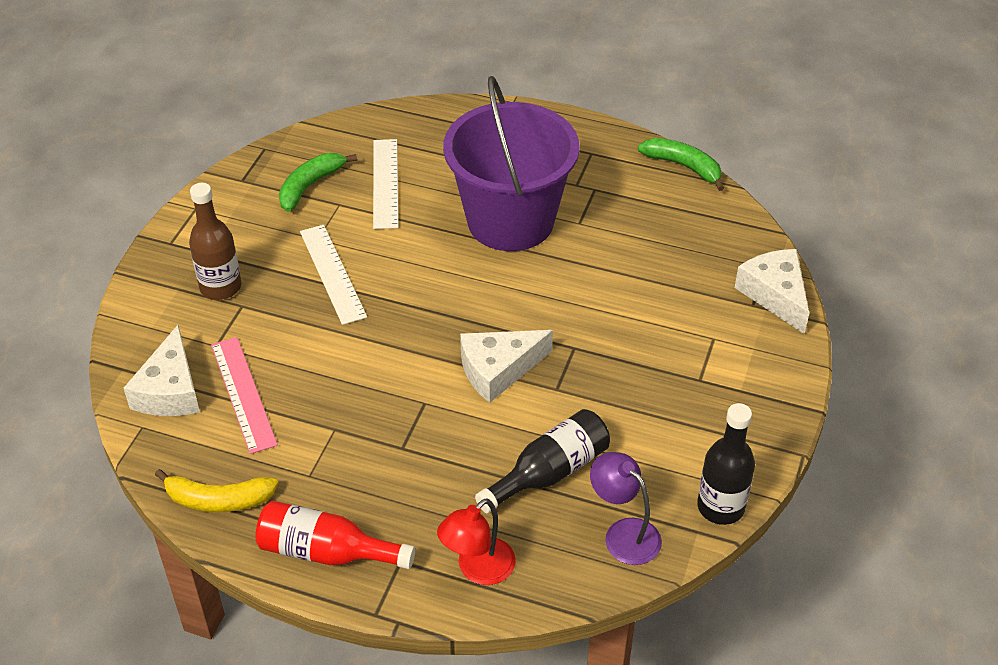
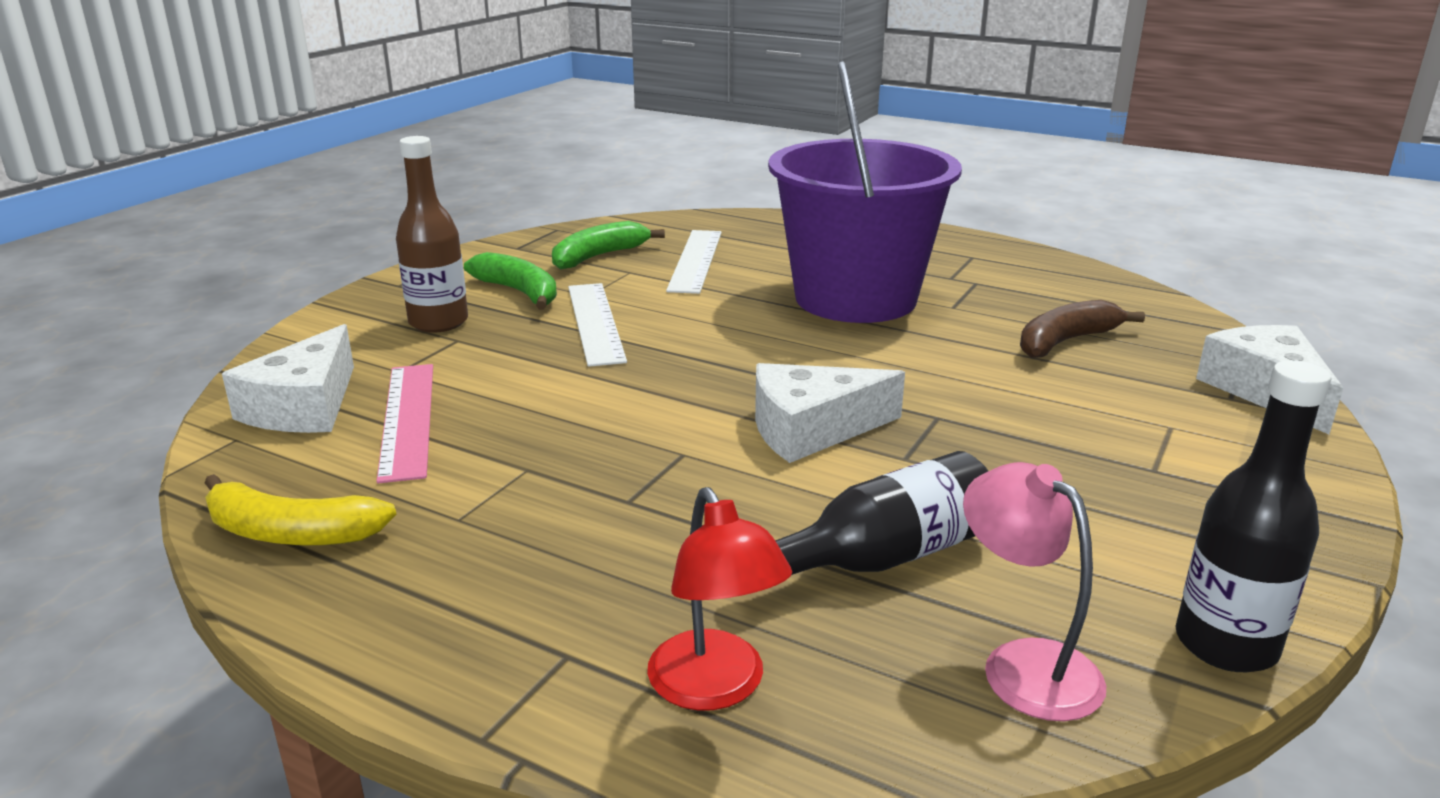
camera: 10 degrees right, 20 degrees down
red bottle [255,501,415,569] -> none
red lamp [437,498,516,585] -> red lamp turned 75 degrees counterclockwise [647,487,792,710]
purple lamp [590,452,662,565] -> pink lamp [963,462,1106,721]
green banana [638,138,724,191] -> green banana moved to [464,252,557,310]
none -> brown banana [1020,300,1145,358]

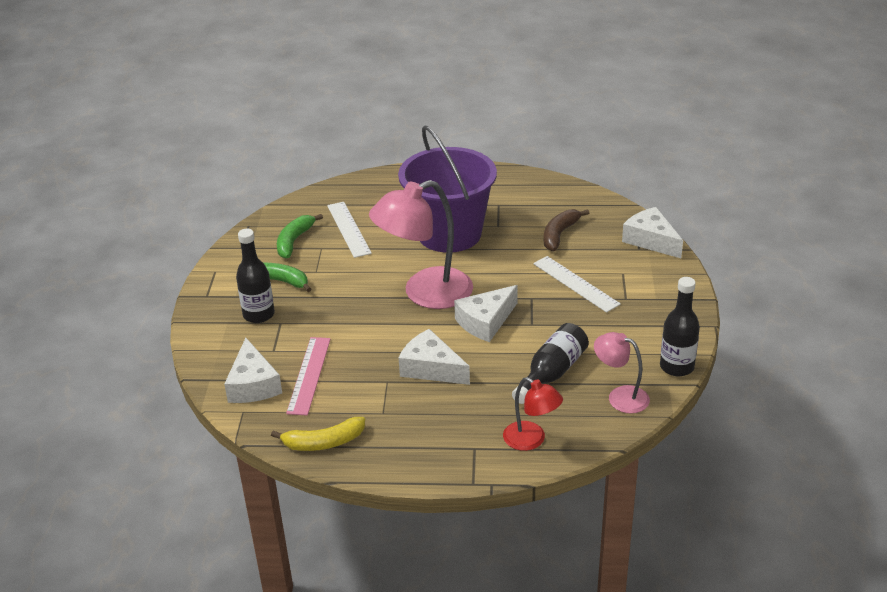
camera: 25 degrees left, 10 degrees up
pink ruler [376,364,433,483] -> pink ruler turned 45 degrees clockwise [286,337,331,415]
brown bottle [396,136,468,333] -> black bottle [236,229,275,323]
white ruler [568,283,627,367] -> white ruler moved to [533,256,621,313]
none -> pink lamp [369,180,473,309]
none -> white cheese [399,329,470,385]

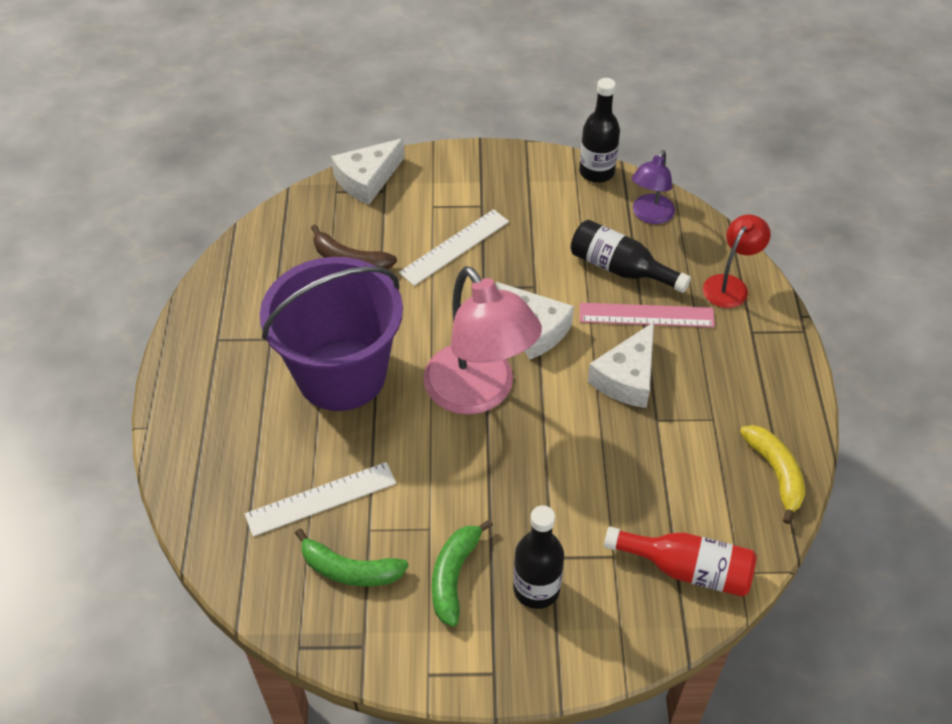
camera: 95 degrees left, 15 degrees up
white cheese [224,338,282,403] -> red bottle [604,527,757,597]
pink ruler [286,337,331,415] -> pink ruler moved to [580,303,715,327]
pink lamp [594,332,650,414] -> purple lamp [632,150,675,224]

